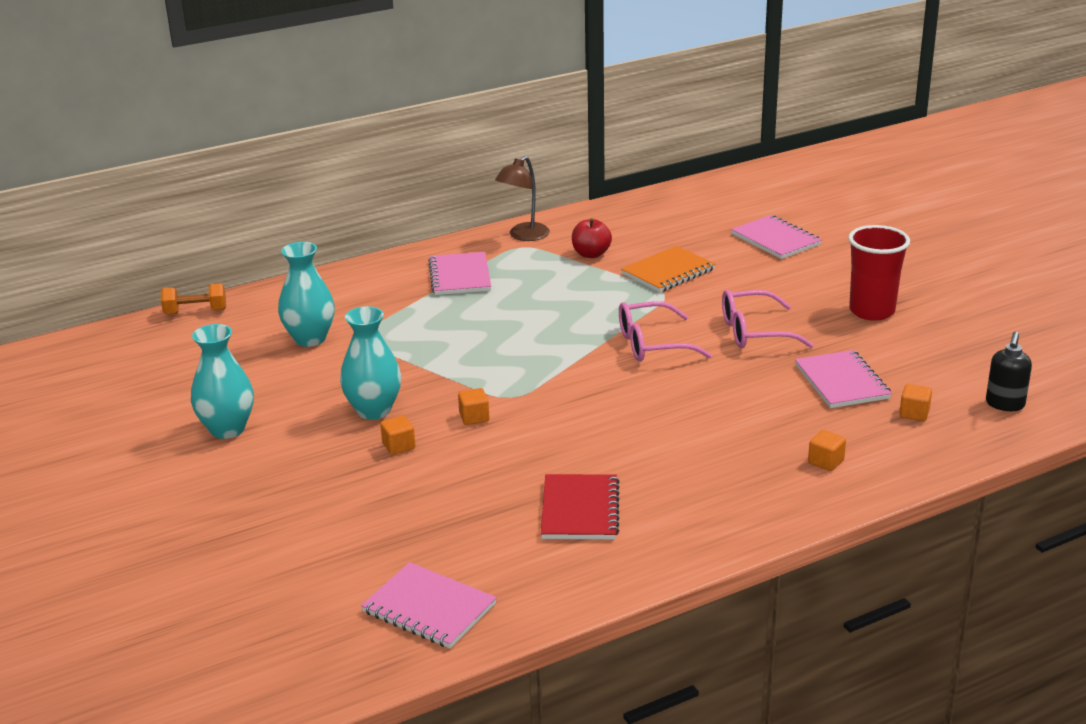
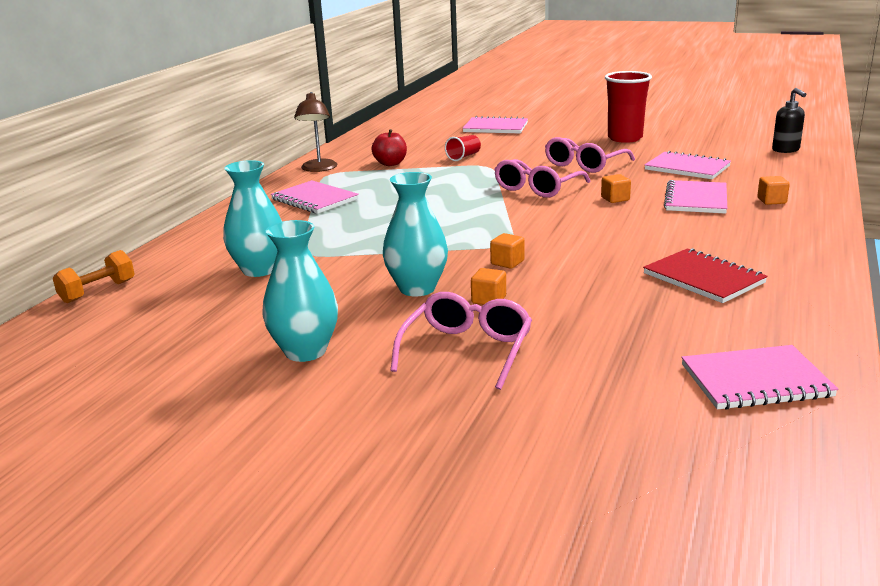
camera: 40 degrees left, 5 degrees down
orange notebook [621,246,716,292] -> red cup [445,135,481,161]
orange cube [899,384,932,421] -> orange cube moved to [601,174,631,203]
none -> pink glasses [390,292,532,390]
none -> pink notebook [664,180,727,214]

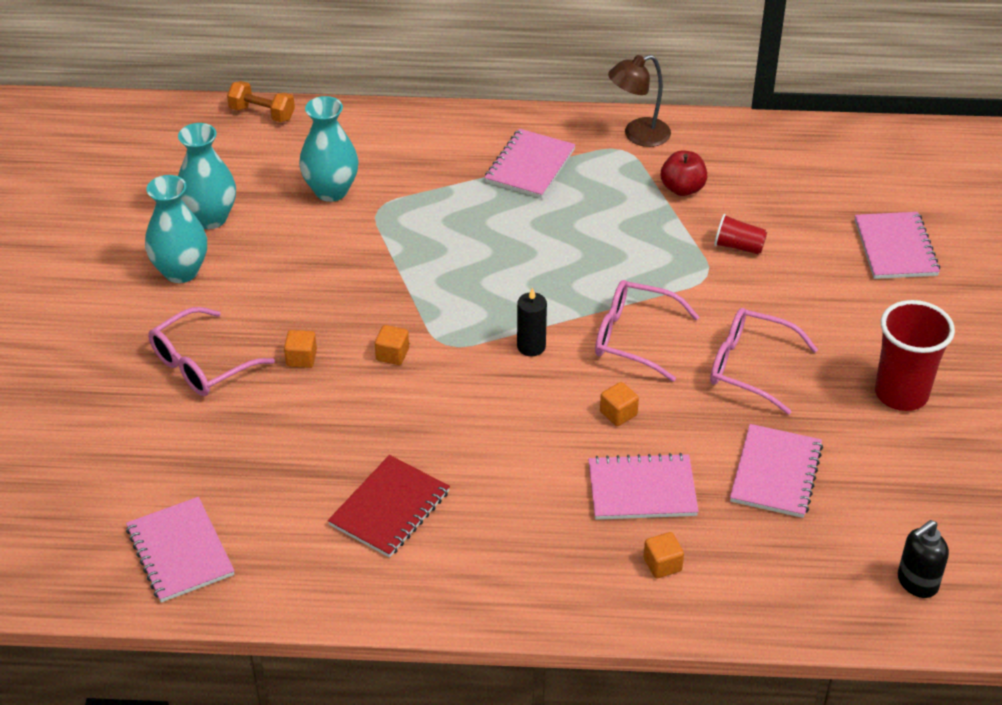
camera: 70 degrees right, 20 degrees up
turquoise vase [383,172,448,296] -> turquoise vase moved to [178,123,236,229]
pink glasses [390,292,532,390] -> pink glasses turned 135 degrees clockwise [148,307,275,396]
none -> black candle [517,287,547,356]

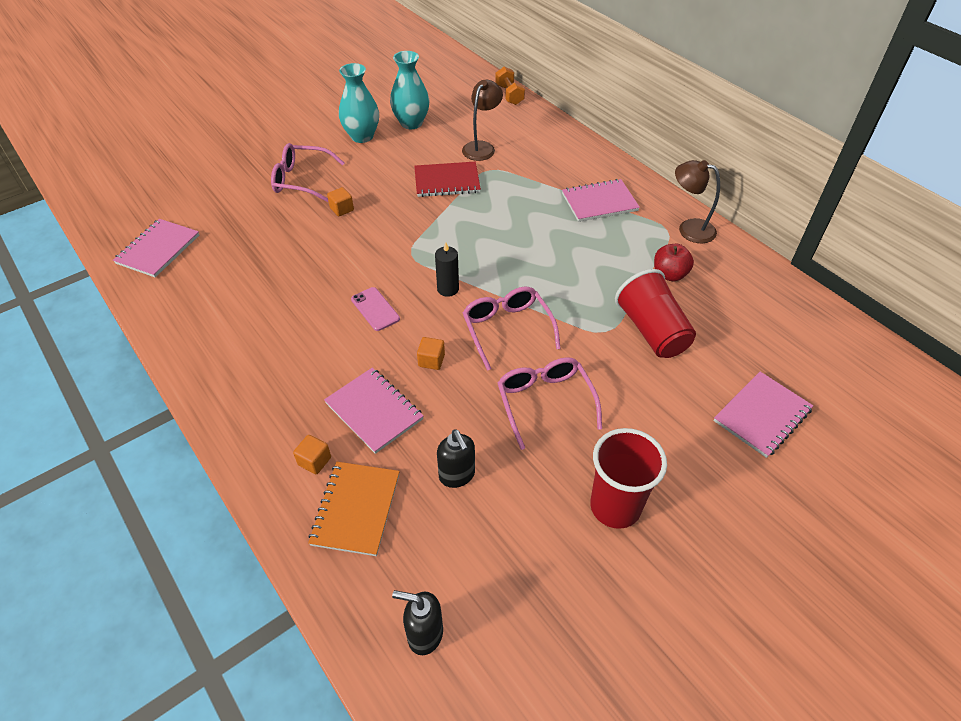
camera: 50 degrees right, 5 degrees up
turquoise vase [299,96,359,202] -> brown lamp [462,80,503,161]
red notebook [328,455,450,558] -> red notebook moved to [414,162,481,197]
orange cube [375,325,409,365] -> none
red cup [714,214,767,254] -> red cup [615,269,696,358], size x1.93
pink notebook [730,424,823,518] -> black soap dispenser [437,429,475,488]
none -> orange notebook [308,462,400,556]
none -> pink phone [351,287,400,331]

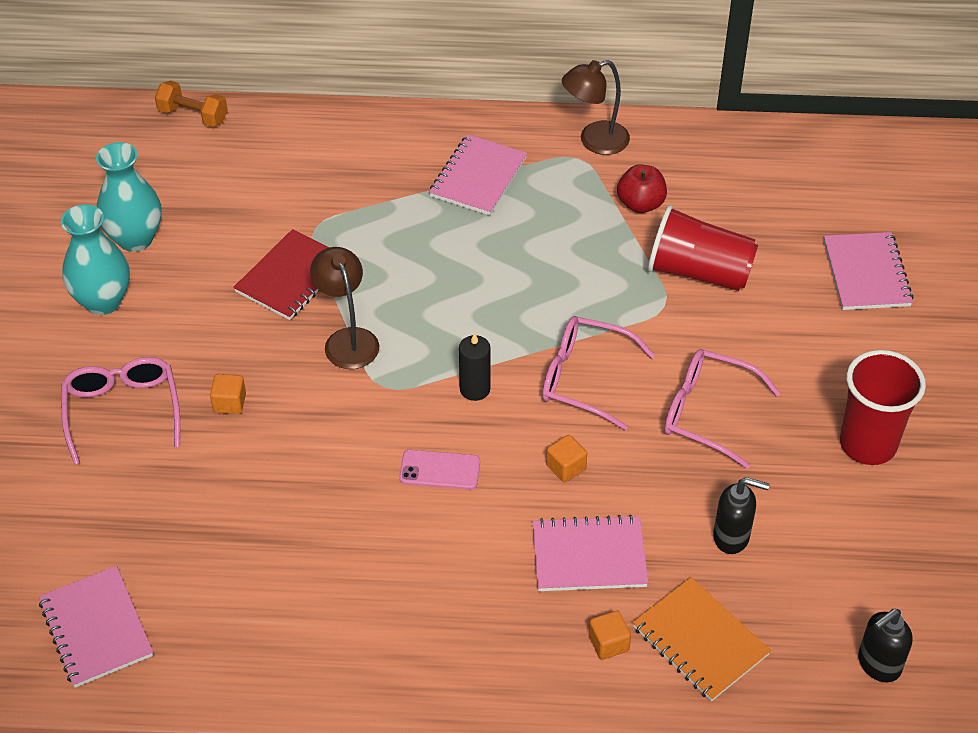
camera: 50 degrees left, 0 degrees up
pink glasses [271,143,344,202] -> pink glasses turned 120 degrees clockwise [61,357,180,465]
brown lamp [462,80,503,161] -> brown lamp moved to [310,247,379,369]

